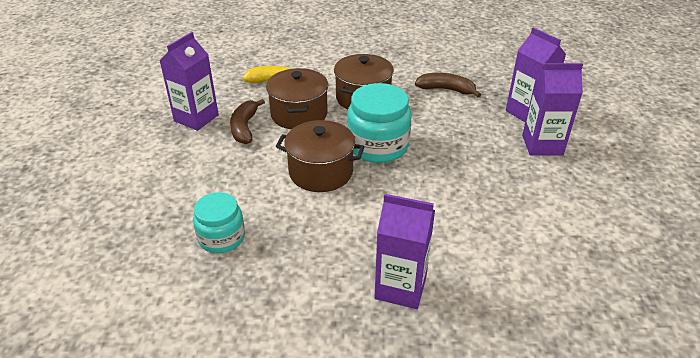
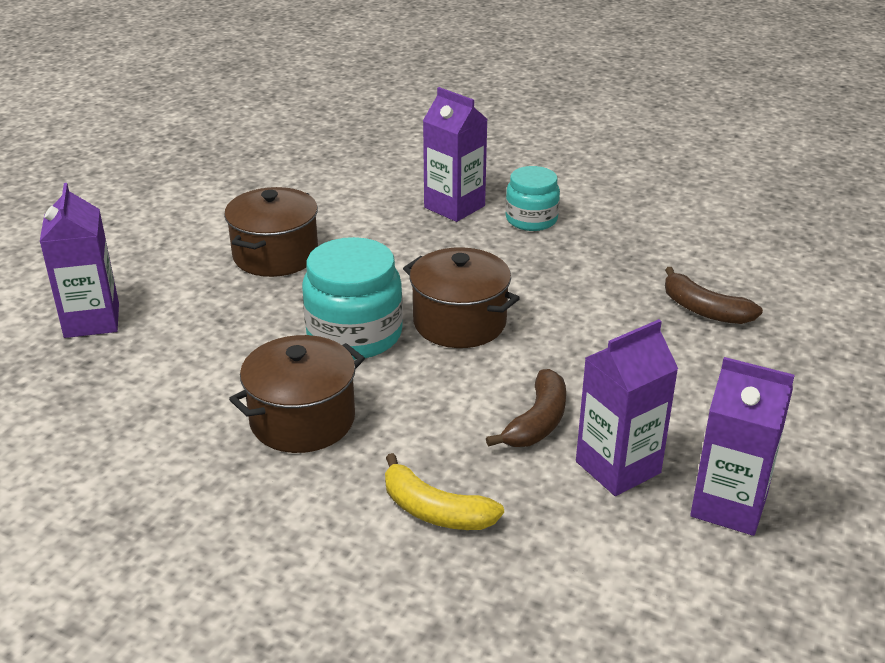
camera: 155 degrees left, 5 degrees down
turquoise jar [193,192,245,253] -> turquoise jar moved to [505,166,560,231]
brown pot [266,68,329,129] -> brown pot moved to [224,187,318,277]
brown banana [415,73,481,97] -> brown banana moved to [665,267,763,324]
purple carton [522,63,583,156] -> purple carton moved to [690,357,795,536]

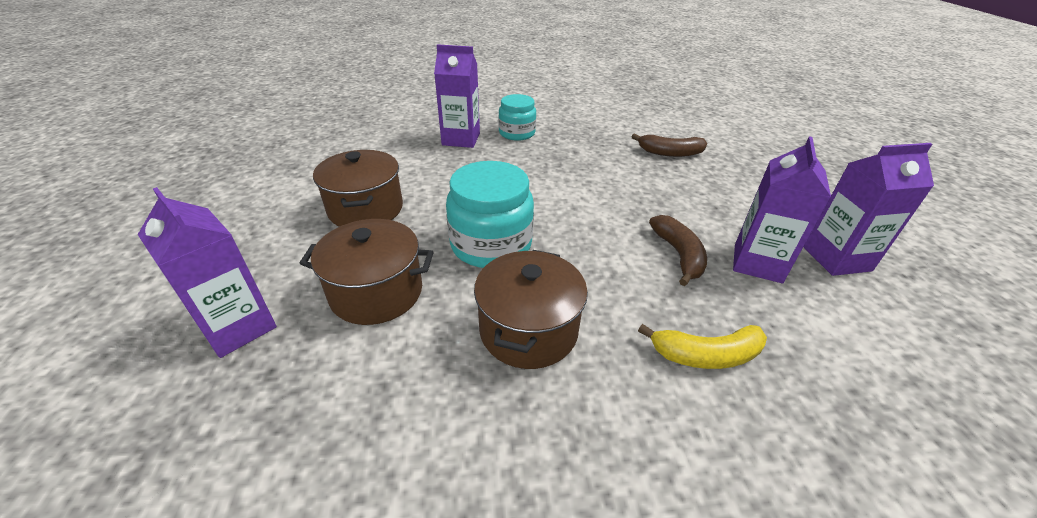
camera: 35 degrees left, 5 degrees up
brown pot [403,247,520,348] -> brown pot moved to [299,219,433,325]

